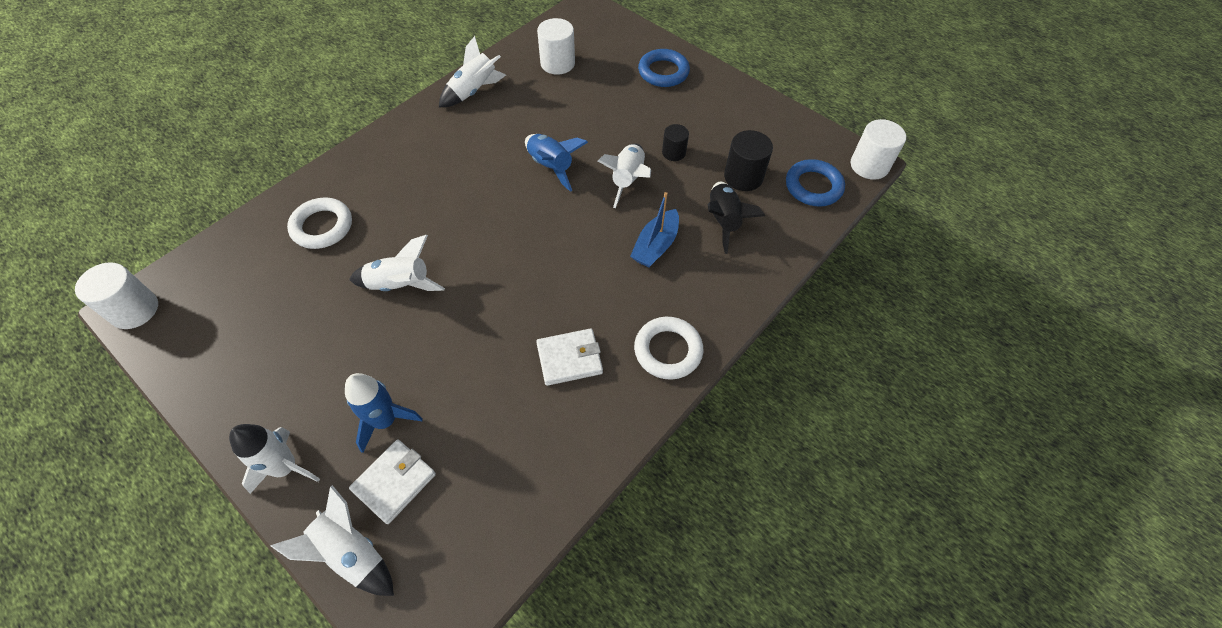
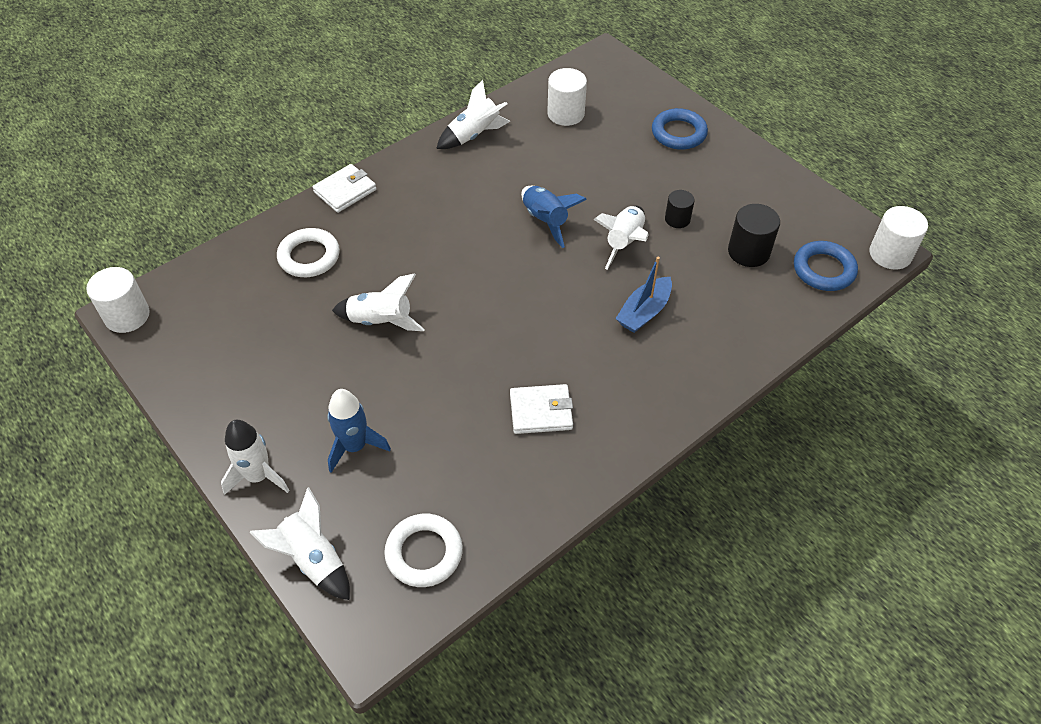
camera: 10 degrees right, 5 degrees down
white wallet [349,440,436,524] -> white wallet moved to [313,164,376,213]
white ring [634,317,703,380] -> white ring moved to [384,514,463,587]
black rocket [708,182,765,254] -> none

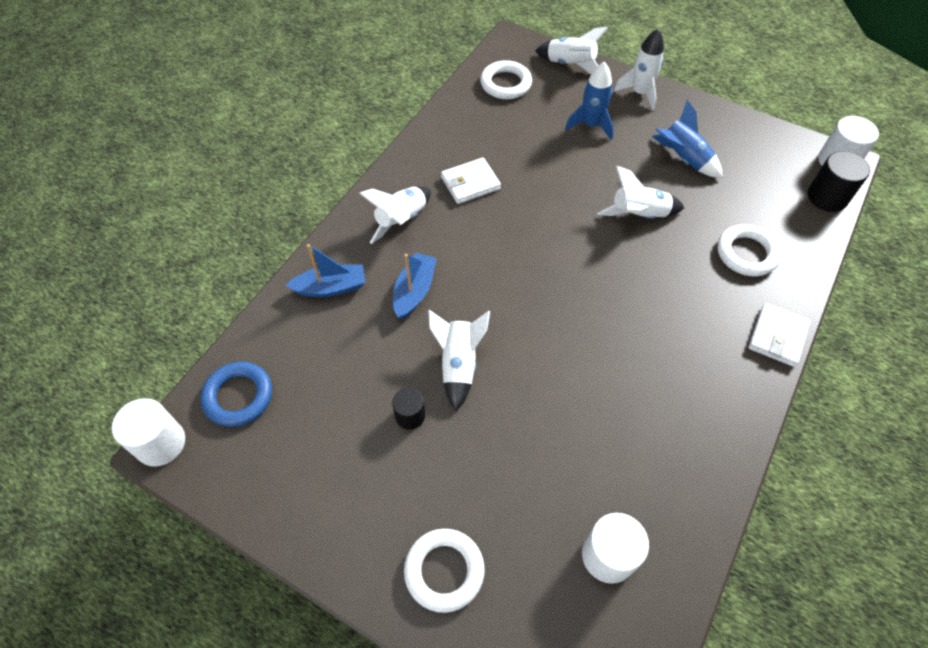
camera: 160 degrees right, 5 degrees up
white rocket [436,80,510,149] -> white rocket moved to [359,186,431,244]
blue rocket [521,186,587,248] -> blue rocket moved to [652,100,723,178]
blue ring [652,108,708,150] -> white ring [404,529,485,613]
black cylinder [728,204,780,267] -> black cylinder moved to [808,151,870,212]
none -> blue boat [285,244,365,297]

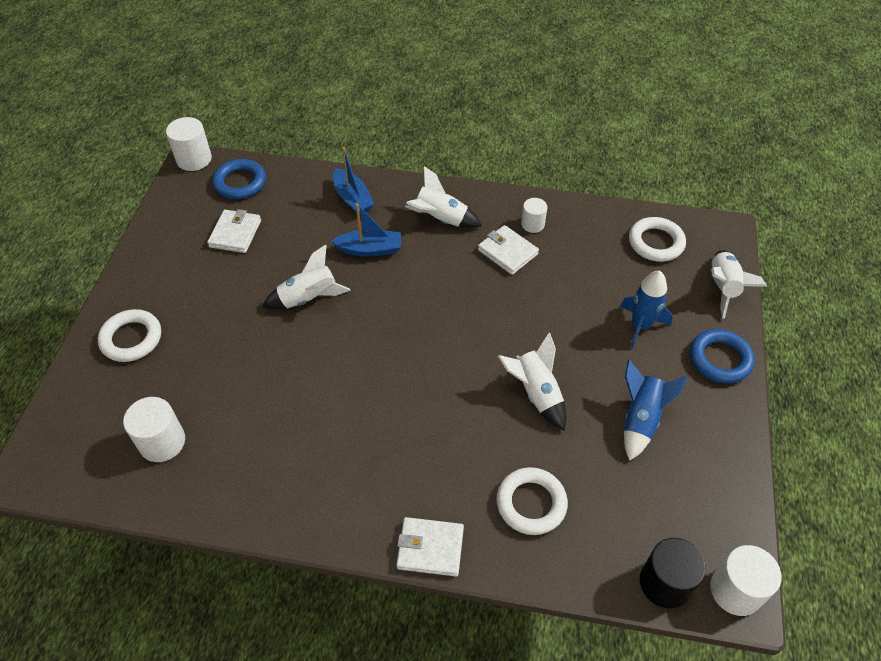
camera: 70 degrees right, 5 degrees down
black cylinder [392,388,425,429] -> none
white rocket [614,29,664,111] -> blue ring [690,329,755,383]
none -> white wallet [207,209,261,253]
none -> white cylinder [521,198,547,233]

